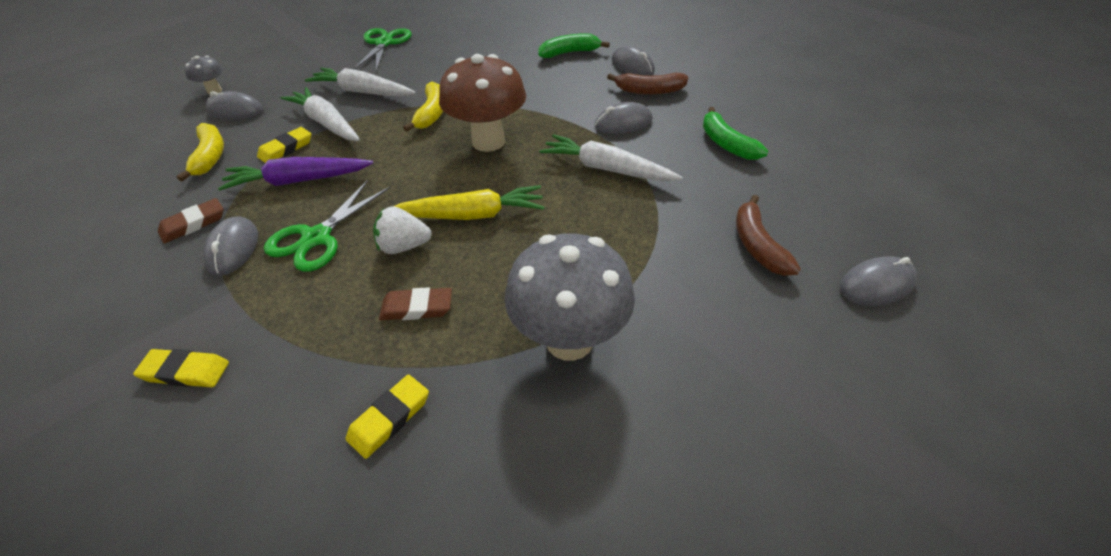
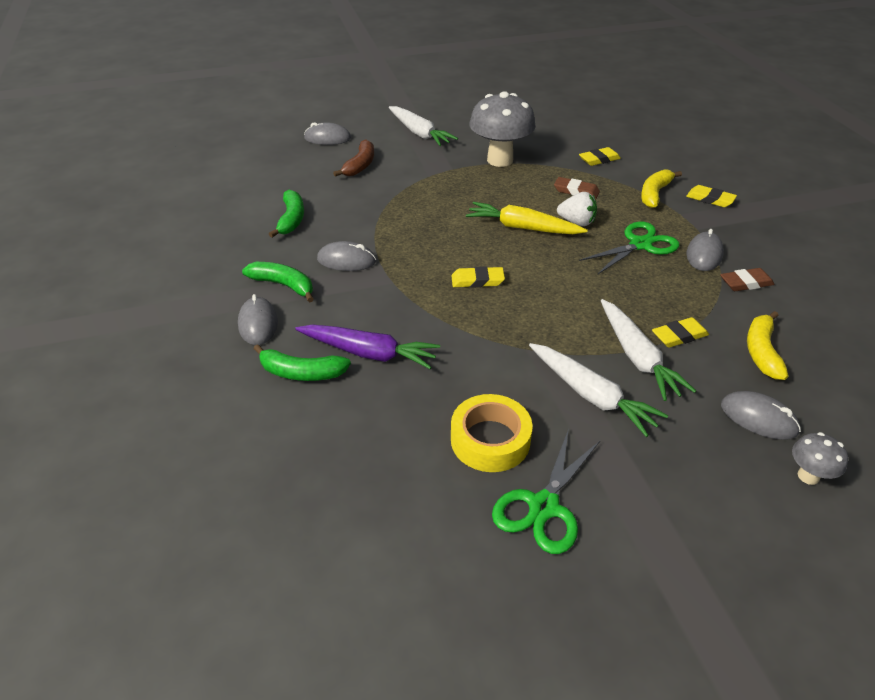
camera: 155 degrees left, 5 degrees down
purple carrot [218,157,373,191] -> purple carrot moved to [295,324,440,369]
yellow banana [403,81,443,132] -> yellow banana moved to [641,169,682,208]
brown mushroom [439,54,526,152] -> yellow eraser [452,266,505,288]
white carrot [539,134,683,181] -> white carrot moved to [389,106,458,146]
brown banana [607,72,688,95] -> green banana [242,262,314,302]
none -> yellow tape [451,394,533,472]

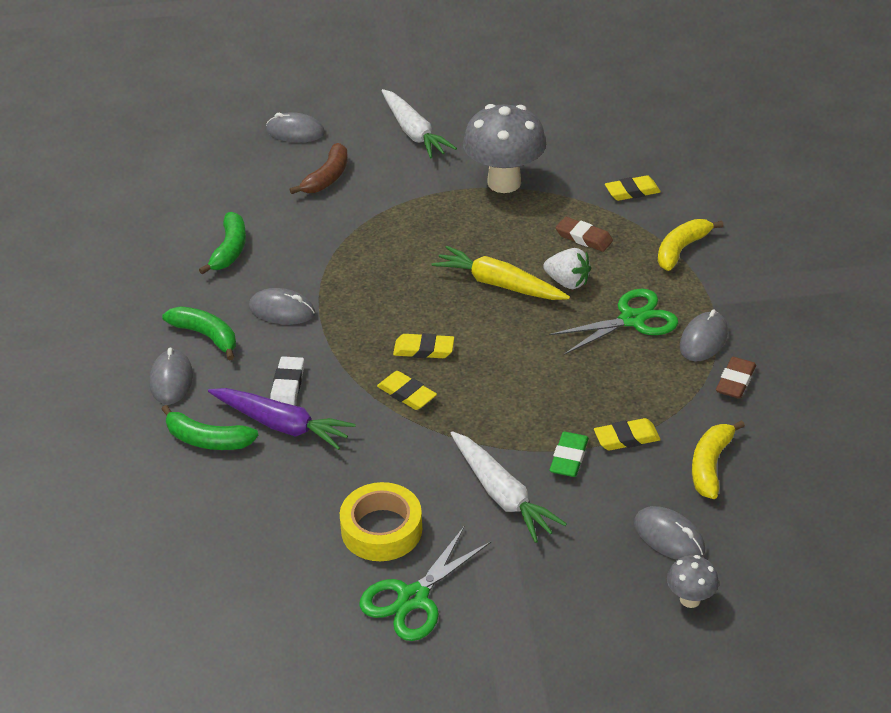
camera: 10 degrees right, 0 degrees up
white carrot [601,299,696,401] -> green eraser [549,432,589,477]
yellow eraser [686,185,737,207] -> yellow eraser moved to [377,371,437,410]
brown eraser [720,268,775,291] -> brown eraser turned 60 degrees counterclockwise [716,357,756,399]
none -> white eraser [270,356,304,405]

